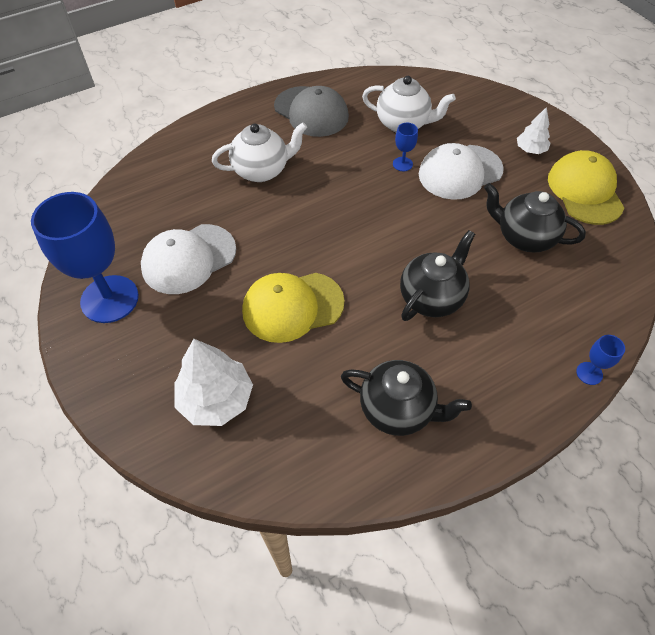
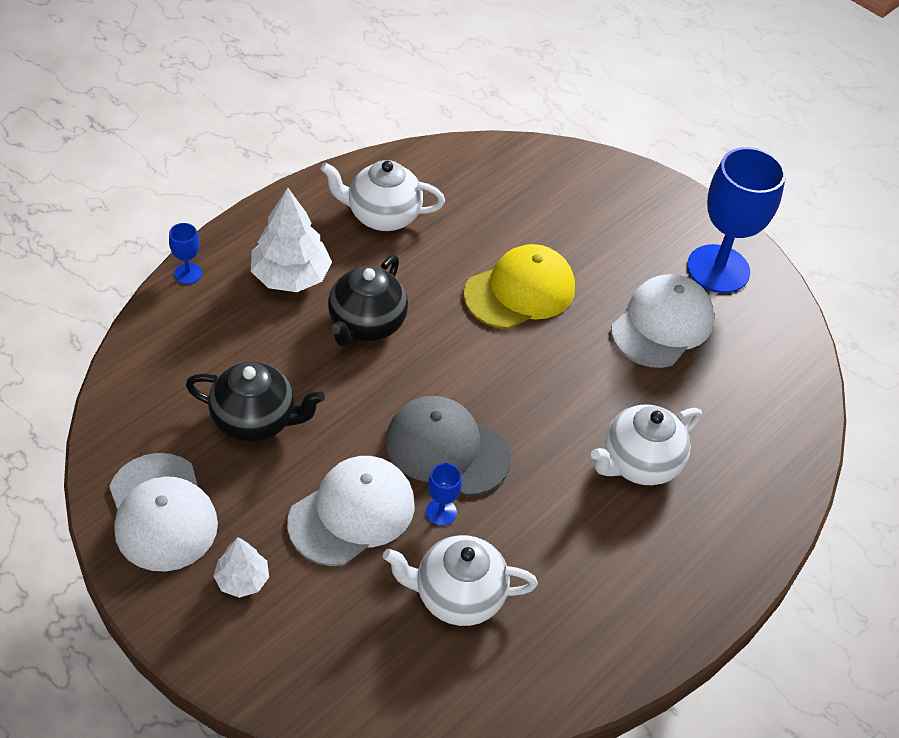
camera: 160 degrees right, 5 degrees down
white tree [174,339,253,426] -> white tree moved to [251,188,332,292]
grey cap [274,86,349,137] -> grey cap moved to [386,396,511,496]
black teapot [341,360,472,436] -> white teapot [321,160,445,231]
yellow cap [548,150,624,225] -> white cap [109,453,218,572]

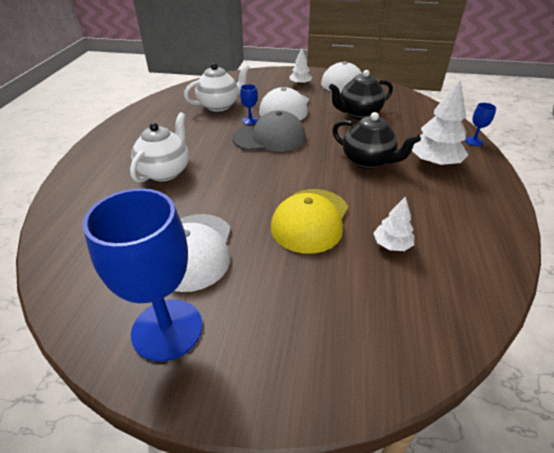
camera: 150 degrees right, 10 degrees down
white teapot [321,160,445,231] -> none
black teapot [328,254,408,347] -> black teapot turned 135 degrees clockwise [332,112,421,169]
none -> white tree [373,197,414,251]

